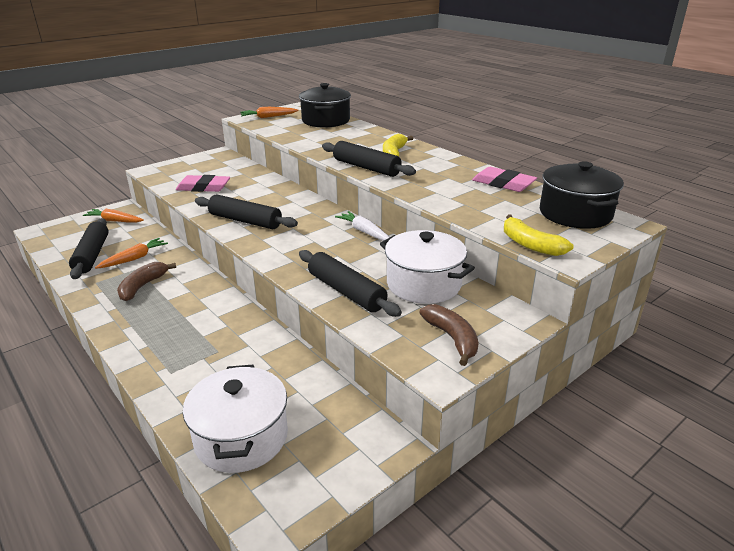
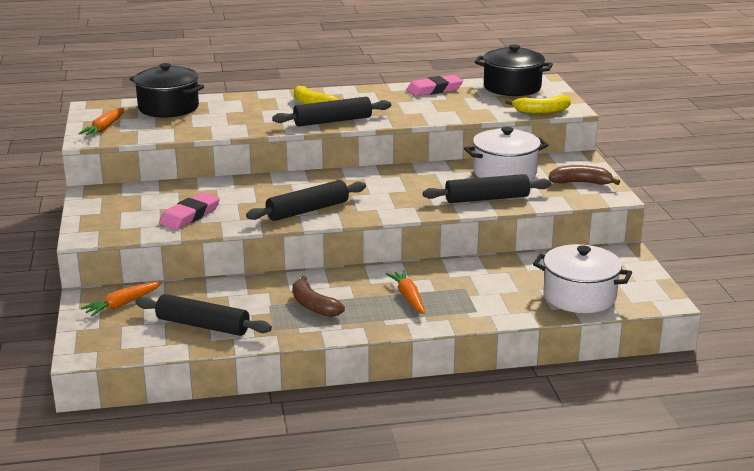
camera: 60 degrees left, 5 degrees down
orange carrot [95,238,168,269] -> orange carrot moved to [386,270,425,314]
white carrot [335,211,390,241] -> none

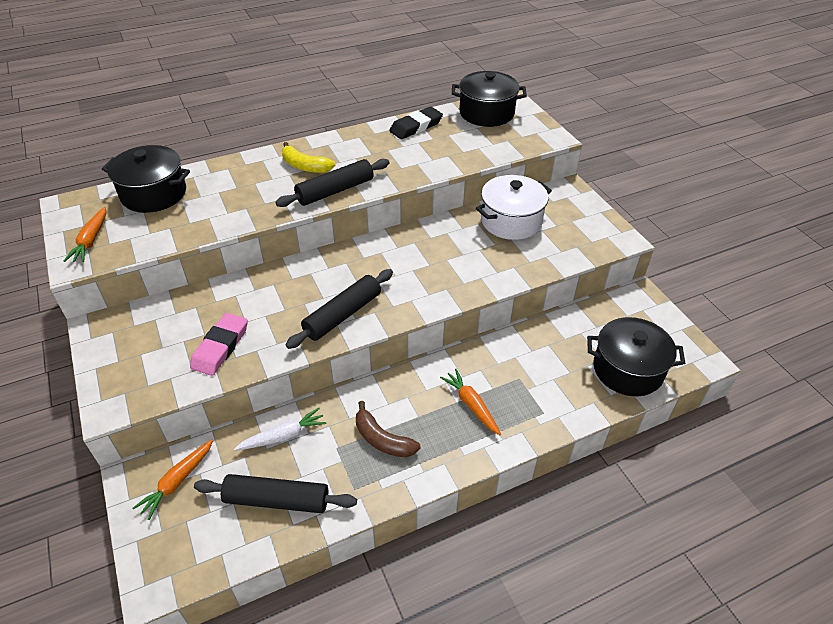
camera: 15 degrees left, 20 degrees up
pink eraser [406,75,463,96] -> black eraser [389,106,443,139]
black rolling pin [423,174,551,203] -> none
yellow banana [505,95,571,114] -> none
white pot [533,244,632,313] -> black pot [587,317,685,396]
brown banana [549,165,620,185] -> none
none -> white carrot [234,408,327,451]

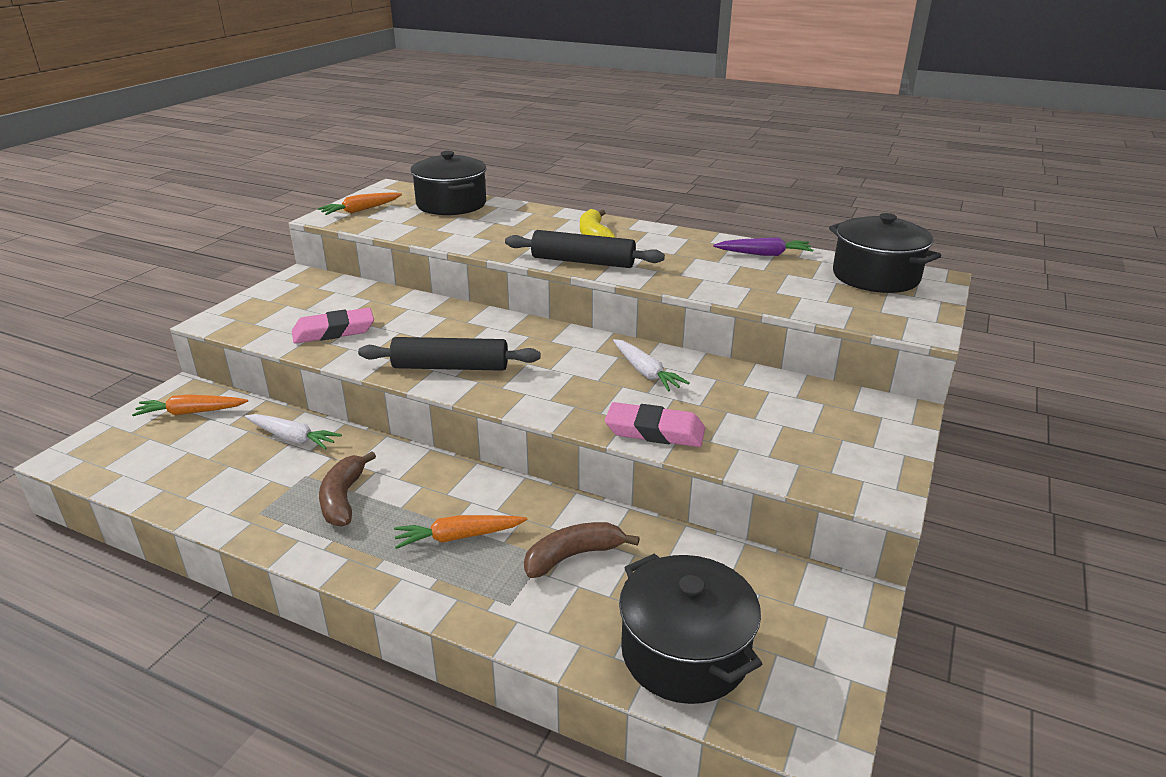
camera: 50 degrees right, 15 degrees down
black rolling pin [194,474,357,513] -> none
black eraser [389,106,443,139] -> purple carrot [713,237,813,256]
orange carrot [440,369,501,436] -> orange carrot turned 120 degrees counterclockwise [394,515,527,549]
white pot [476,175,552,240] -> none
none -> brown banana [524,522,639,578]
none -> pink eraser [605,402,705,447]
none -> white carrot [613,339,690,391]

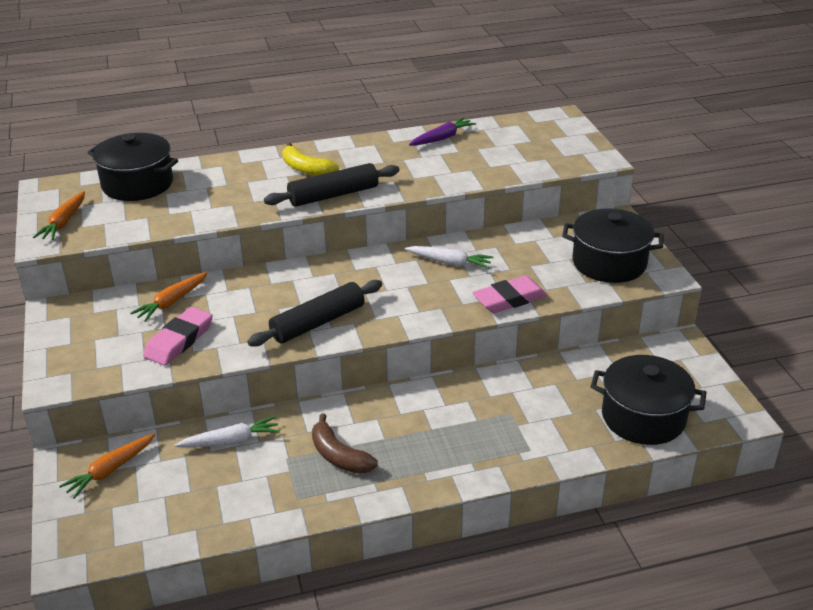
camera: 40 degrees left, 5 degrees up
orange carrot [394,515,527,549] -> orange carrot moved to [130,272,208,322]
brown banana [524,522,639,578] -> none
black pot [829,213,941,293] -> black pot moved to [562,208,664,283]

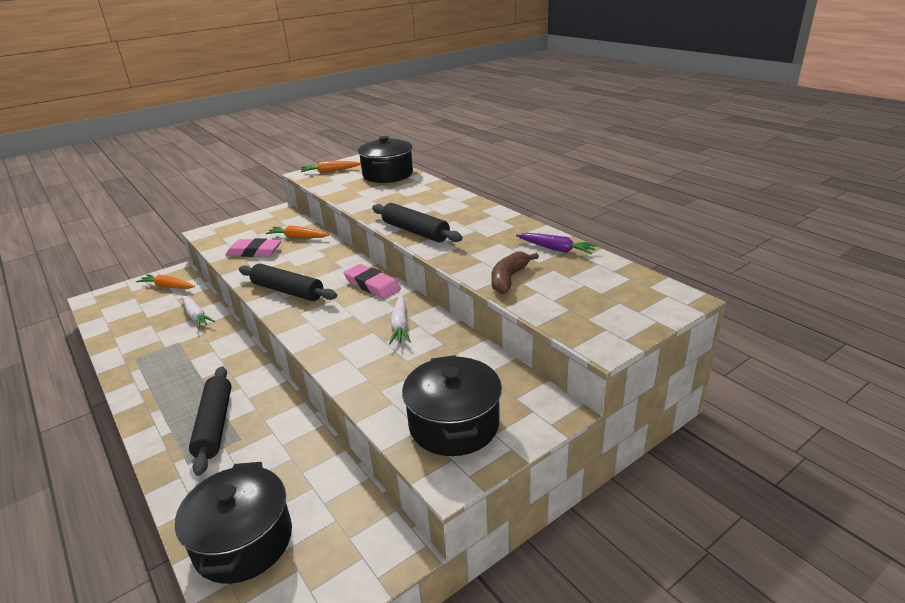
camera: 70 degrees right, 5 degrees down
yellow banana [283,143,339,176] -> none
brown banana [312,414,378,474] -> brown banana moved to [491,251,539,294]
pink eraser [472,275,547,313] -> pink eraser moved to [344,264,401,299]
none -> black rolling pin [189,366,231,476]

